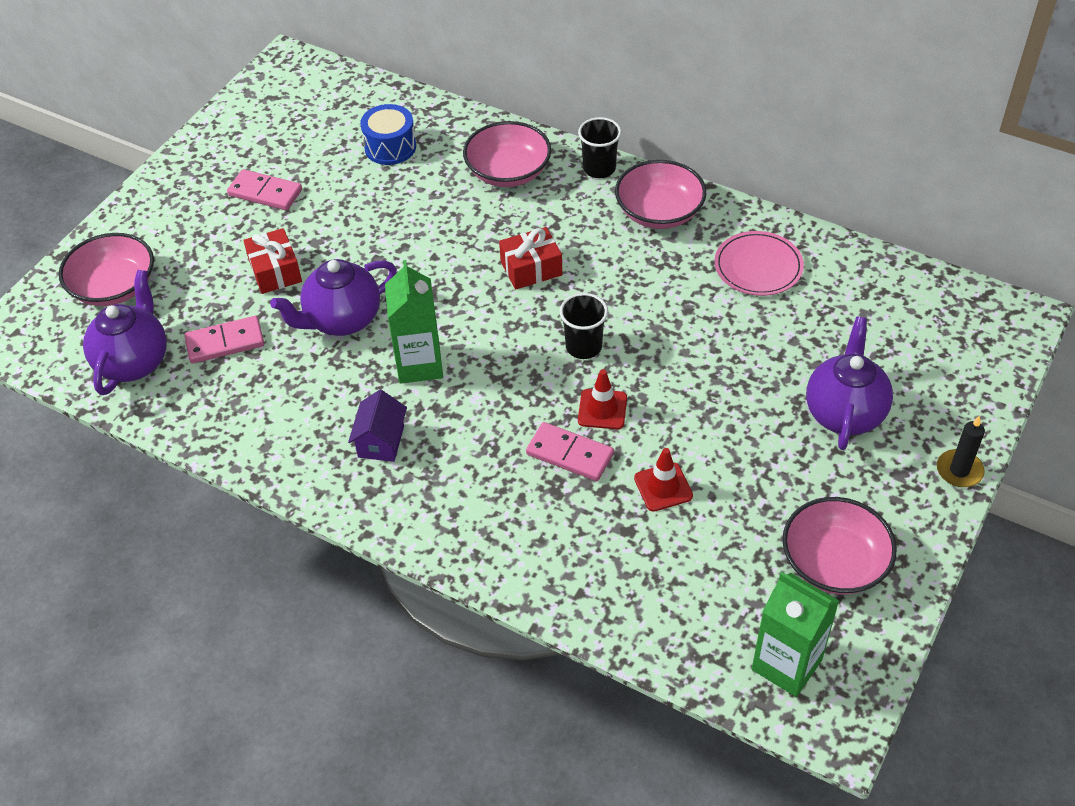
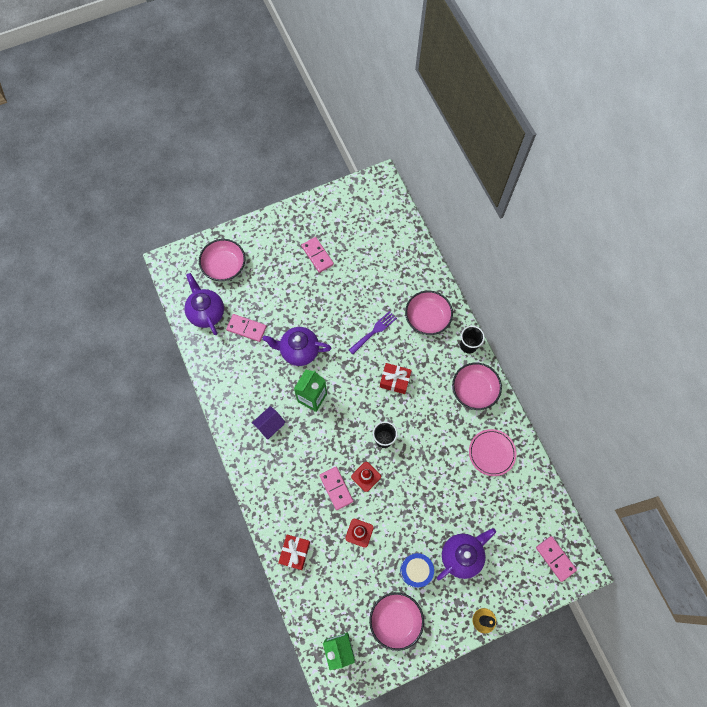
camera: 35 degrees right, 20 degrees up
purple teapot [83,270,167,395] -> purple teapot turned 75 degrees counterclockwise [184,273,224,335]
red gift [243,228,302,294] -> red gift moved to [278,535,310,570]
blue drum [360,104,416,165] -> blue drum moved to [400,553,434,588]
none -> purple fork [349,311,397,354]
none -> pink domino [536,536,577,582]

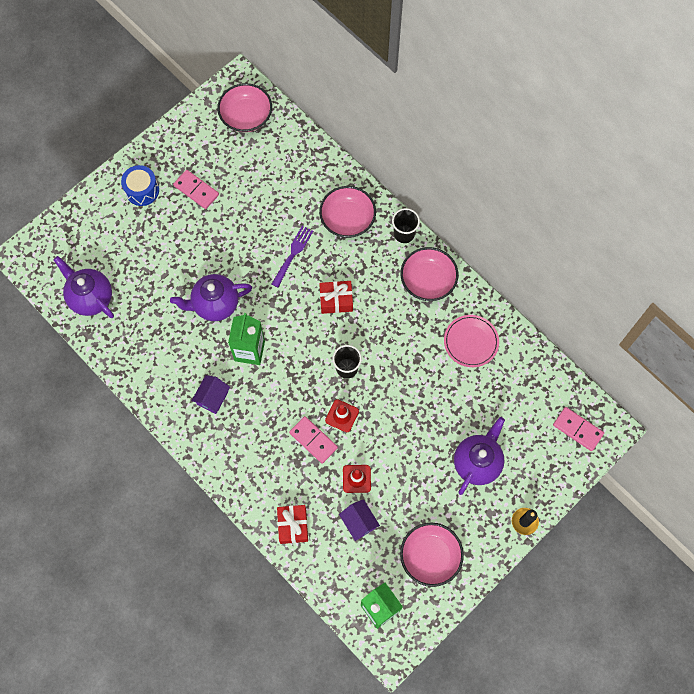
camera: 20 degrees left, 0 degrees up
pink bowl [199,239,245,281] -> pink bowl moved to [217,83,272,132]
pink domino [226,314,267,342] -> none
blue drum [400,553,434,588] -> blue drum moved to [121,165,159,206]
none -> purple house [339,499,380,541]

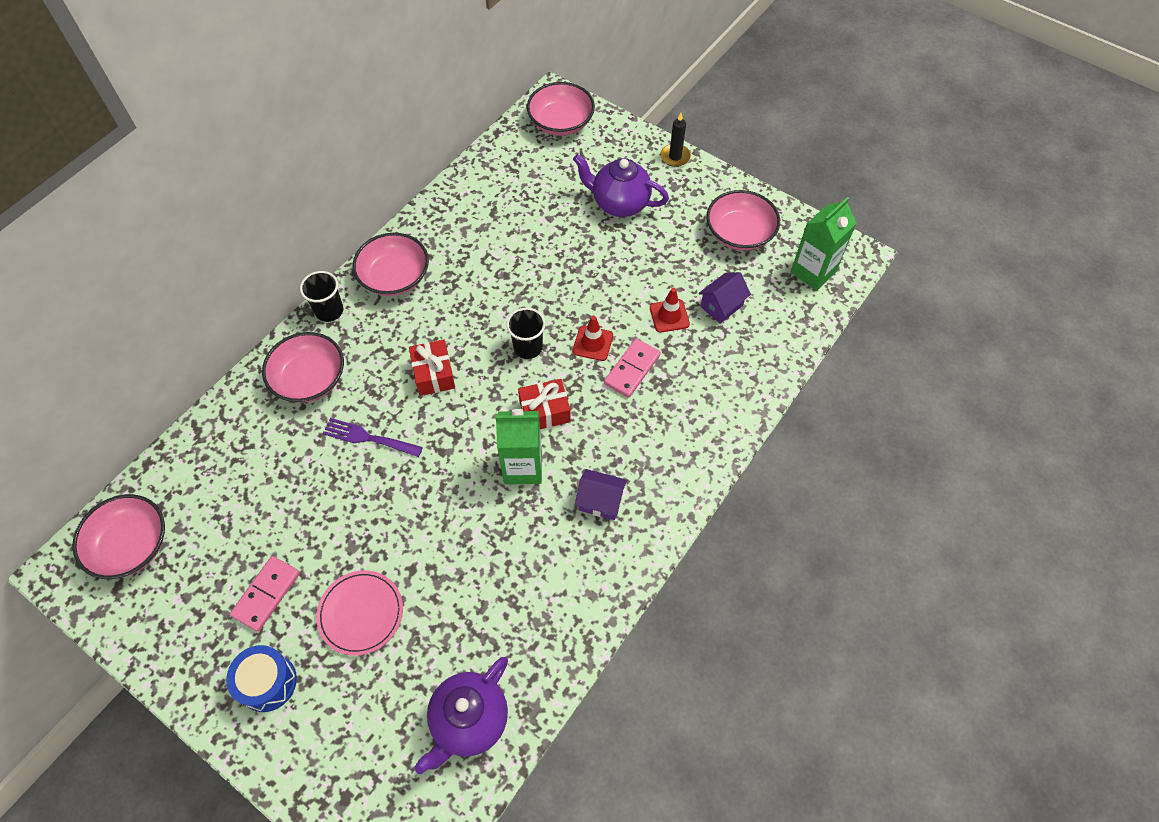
camera: 100 degrees left, 10 degrees down
purple teapot [170,274,252,321] -> none
red gift [277,505,308,544] -> red gift moved to [518,379,571,429]
pink plate [444,315,499,367] -> pink plate moved to [316,570,403,656]
pink domino [553,407,604,451] -> pink bowl [527,82,595,136]

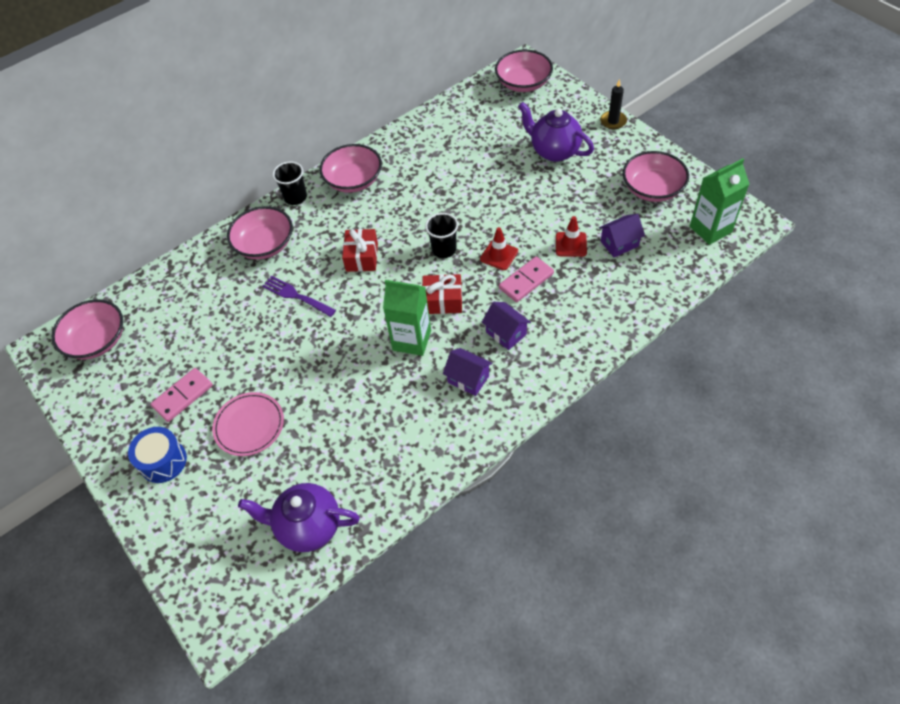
camera: 20 degrees right, 5 degrees down
purple teapot [414,657,508,774] -> purple teapot turned 45 degrees clockwise [238,483,360,552]
none -> purple house [482,302,531,350]

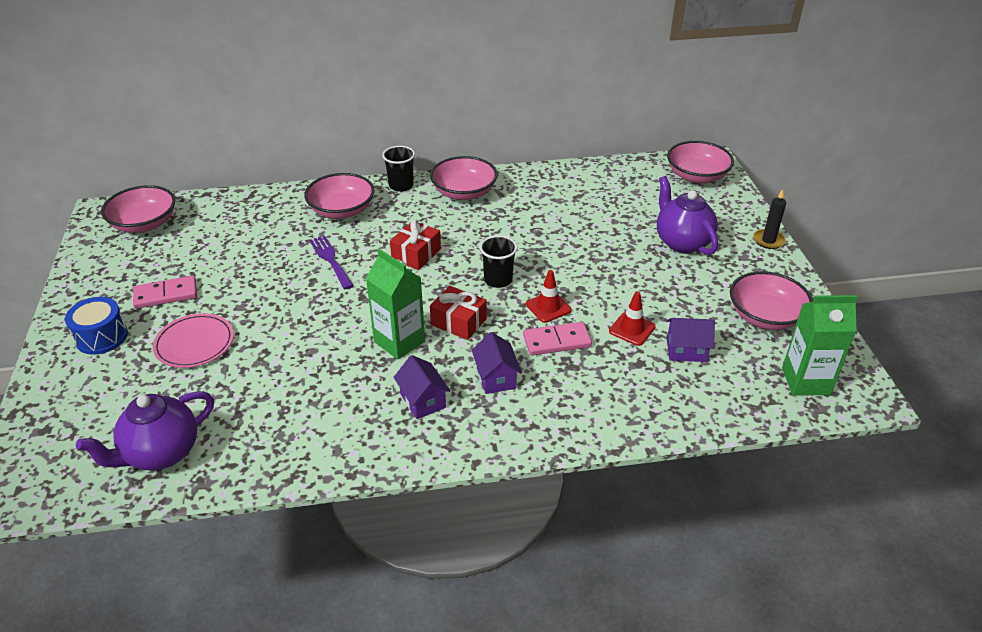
camera: 25 degrees right, 15 degrees down
purple teapot [238,483,360,552] -> purple teapot turned 75 degrees counterclockwise [76,391,214,470]

